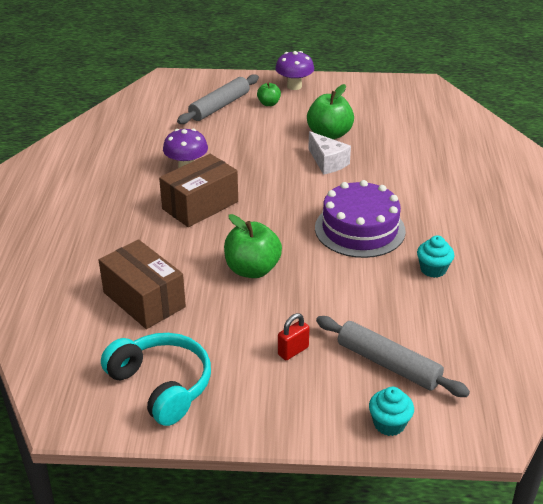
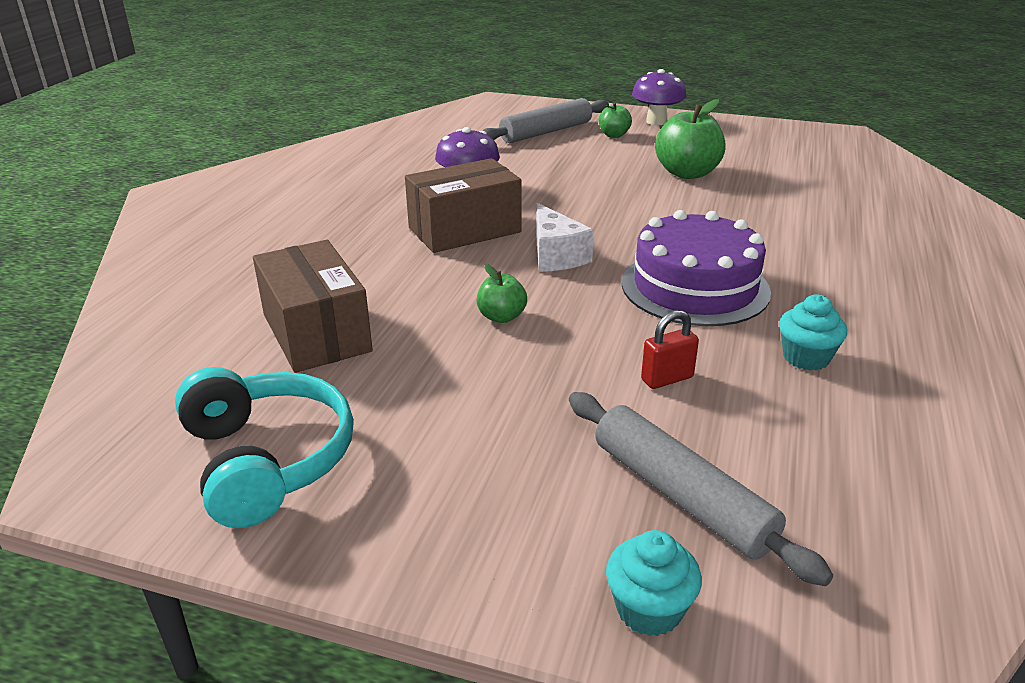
camera: 15 degrees right, 5 degrees down
green apple [224,214,282,278] -> green apple [477,264,527,323], size x0.54
red padlock [278,313,309,360] -> red padlock moved to [641,310,699,389]
white cheese [308,131,351,174] -> white cheese moved to [536,203,594,272]

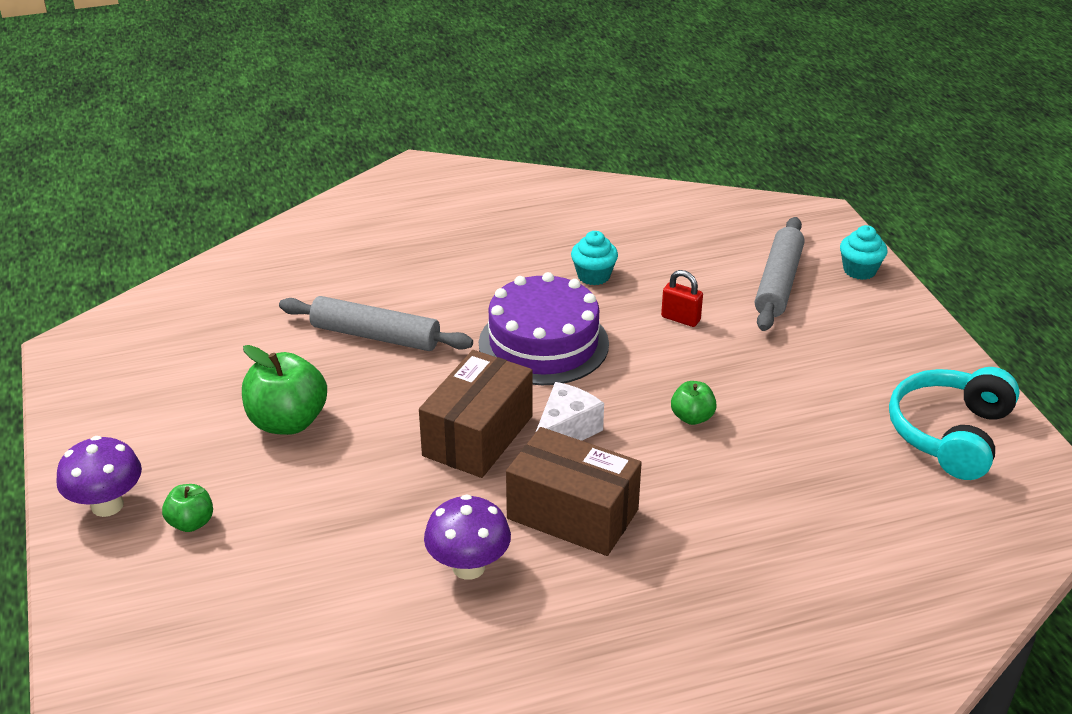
camera: 125 degrees left, 5 degrees up
brown box [253,240,373,373] -> brown box moved to [419,350,533,478]
grey rolling pin [483,98,609,143] -> grey rolling pin moved to [279,296,473,351]

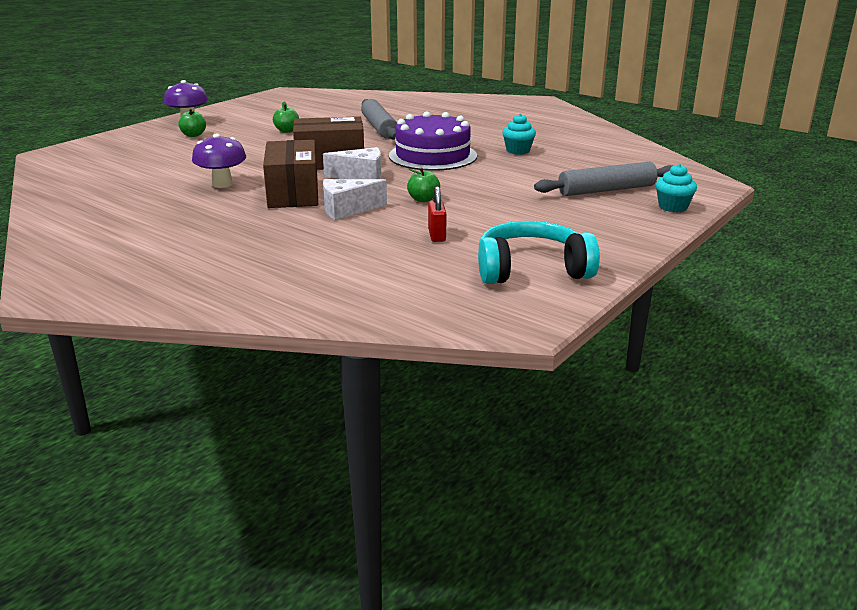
camera: 55 degrees right, 10 degrees down
green apple [242,345,327,435] -> green apple [273,102,299,133], size x0.54
red padlock [661,270,703,327] -> red padlock moved to [428,186,446,242]
none -> white cheese [323,179,387,220]

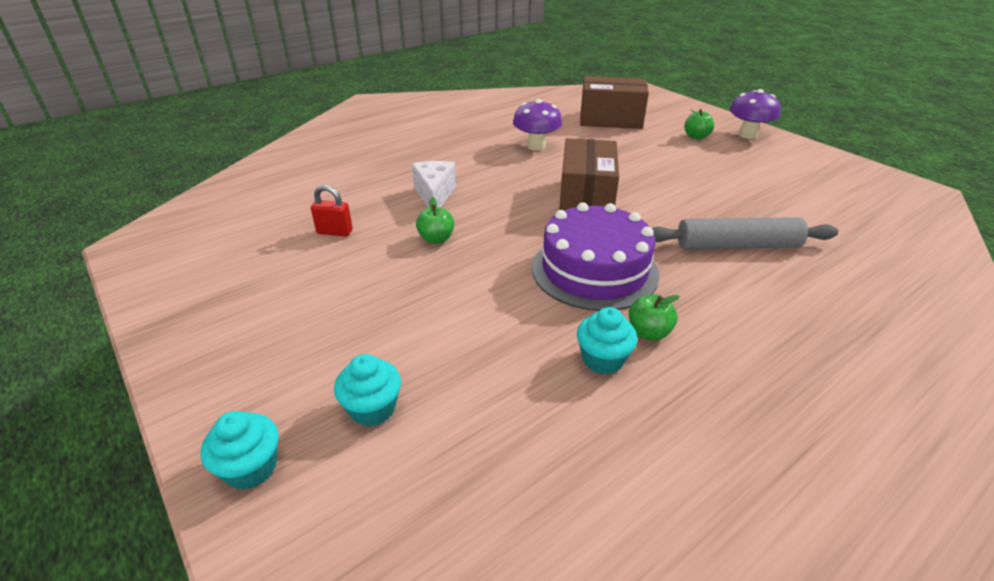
camera: 105 degrees right, 10 degrees up
brown box [263,140,318,208] -> brown box moved to [580,76,649,129]
green apple [273,102,299,133] -> green apple moved to [629,294,680,341]
white cheese [323,147,381,179] -> none
turquoise headphones [478,221,600,284] -> none
grey rolling pin [534,162,672,196] -> turquoise cupcake [334,354,401,427]

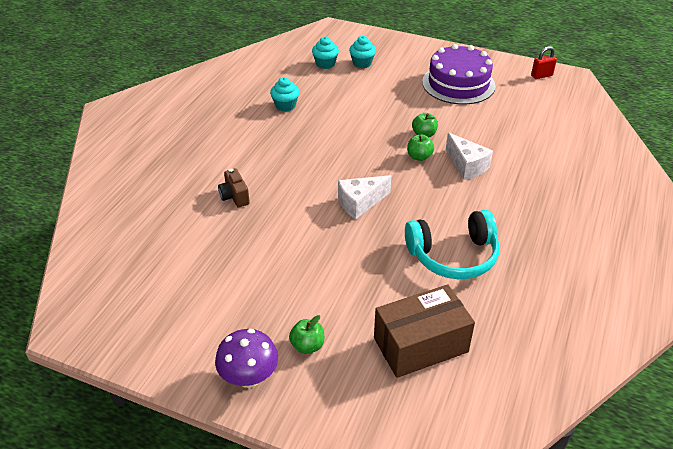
camera: 150 degrees right, 5 degrees up
turquoise cupcake [201,411,278,490] -> turquoise cupcake moved to [312,36,339,69]
red padlock [311,185,353,237] -> red padlock moved to [531,46,557,79]
purple mushroom [513,99,562,151] -> turquoise headphones [405,210,499,279]
purple cake [532,202,659,311] -> purple cake moved to [422,44,496,104]
brown box [559,138,619,210] -> white cheese [338,175,391,219]
green apple [629,294,680,341] -> green apple moved to [407,135,434,161]
grey rolling pin [652,217,839,249] -> brown camera [218,168,250,207]

